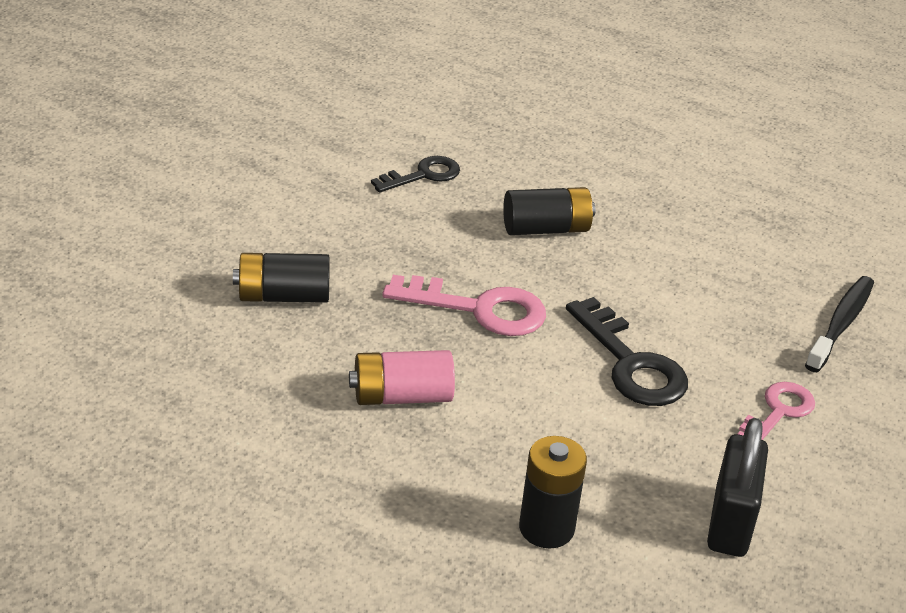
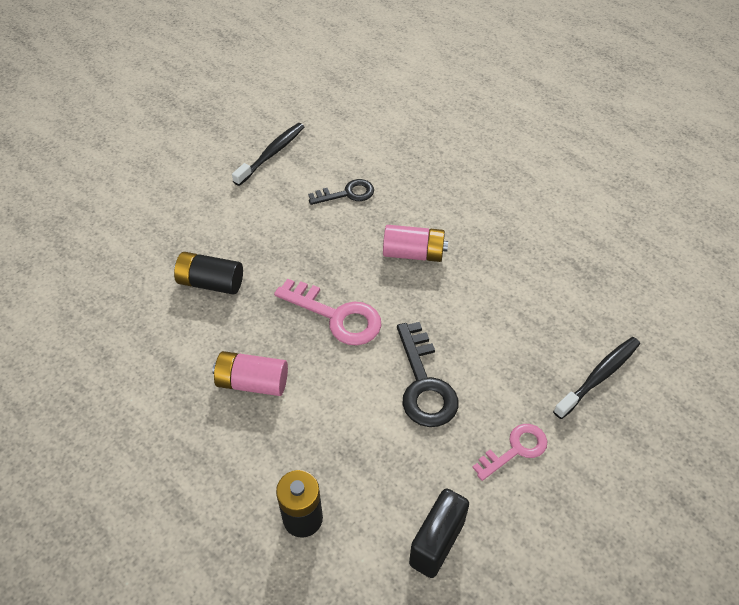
camera: 20 degrees right, 15 degrees up
black battery [503,187,595,235] -> pink battery [383,225,448,262]
none -> black toothbrush [232,123,304,186]

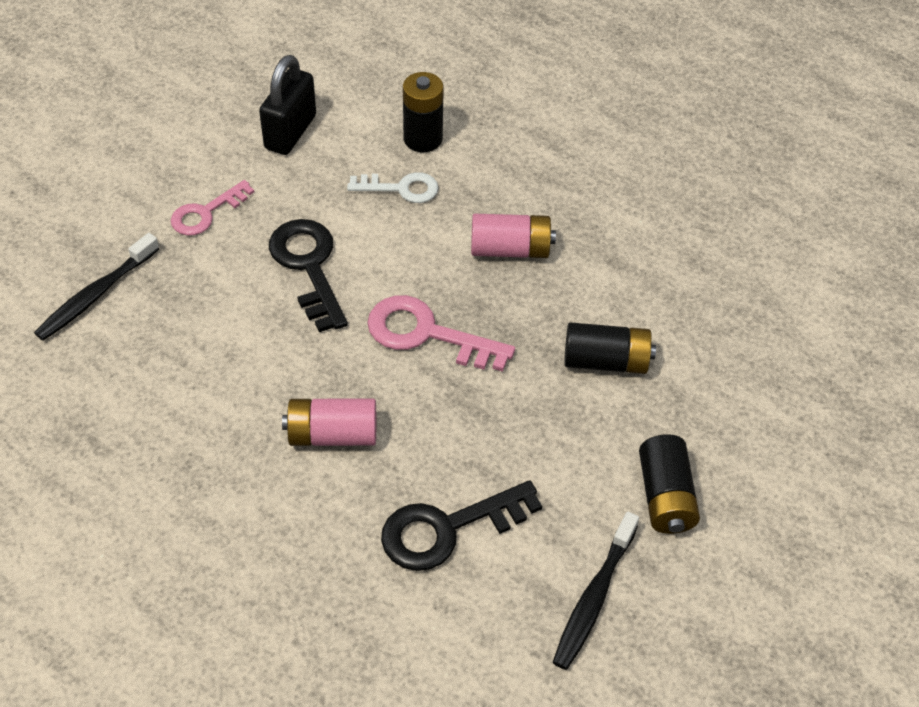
camera: 170 degrees right, 0 degrees up
black key [308,179,374,205] -> black key [381,480,542,571], size x1.54
none -> white key [347,172,439,203]
none -> black battery [639,434,700,534]

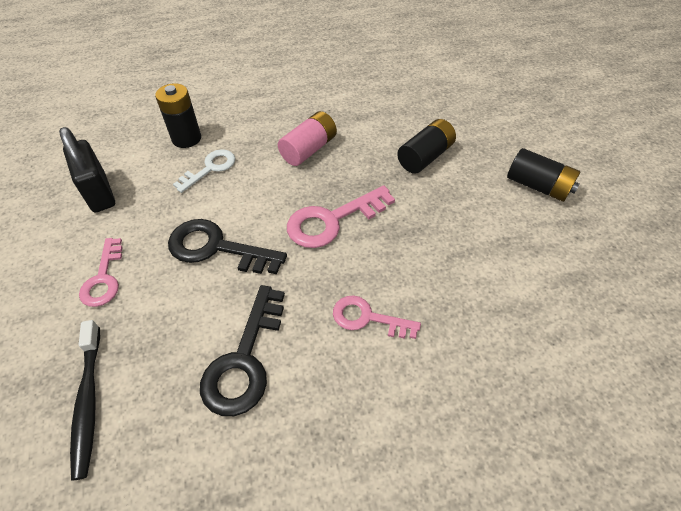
camera: 50 degrees left, 0 degrees up
pink battery [282,398,376,446] -> pink key [333,295,421,339]
black key [381,480,542,571] -> black key moved to [200,285,285,416]
black toothbrush [553,512,639,670] -> none

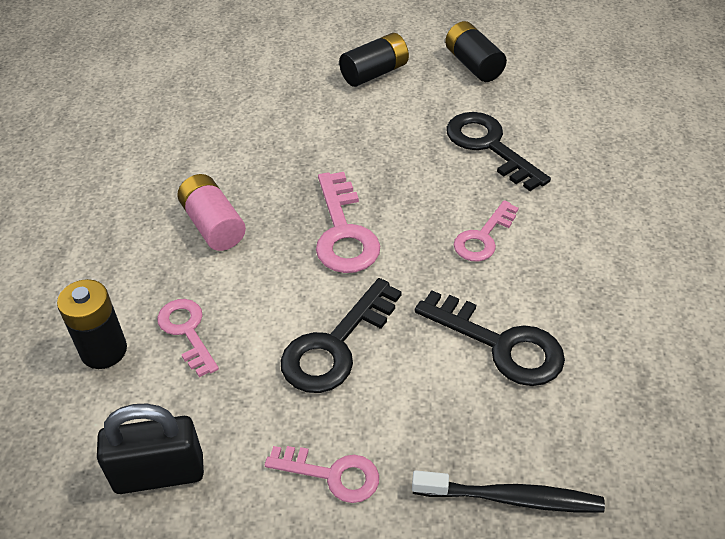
camera: 70 degrees left, 5 degrees down
white key [173,149,235,193] -> pink key [157,299,219,377]
black battery [397,119,456,174] -> black battery moved to [445,21,507,82]
none -> black key [446,112,551,191]

